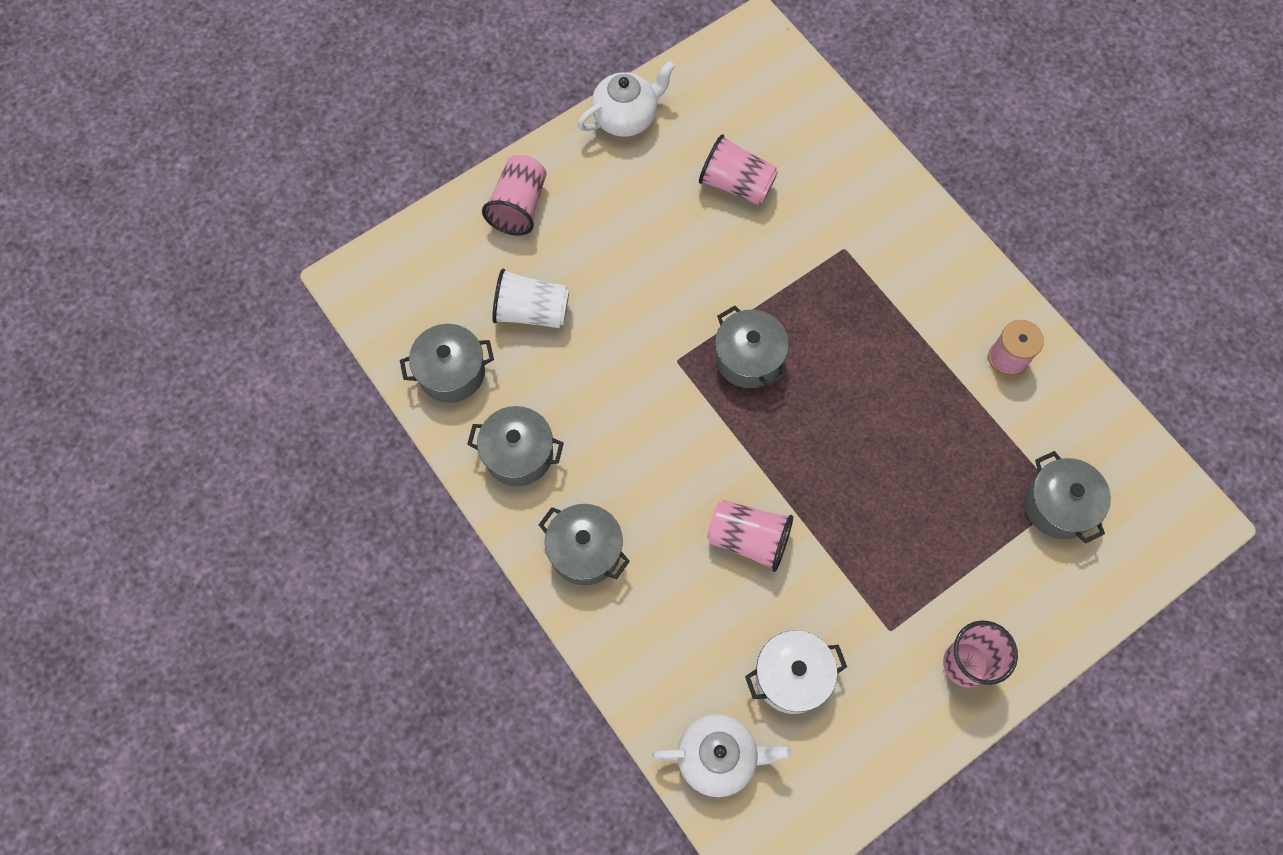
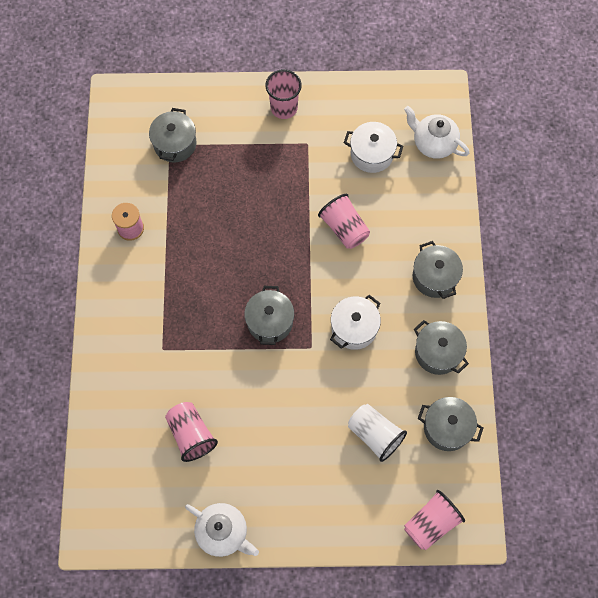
camera: 145 degrees left, 0 degrees up
pink cup [482,155,546,236] -> pink cup moved to [404,490,465,551]
white teapot [577,61,676,137] -> white teapot turned 150 degrees counterclockwise [185,503,259,557]
none -> white pot [330,295,381,350]

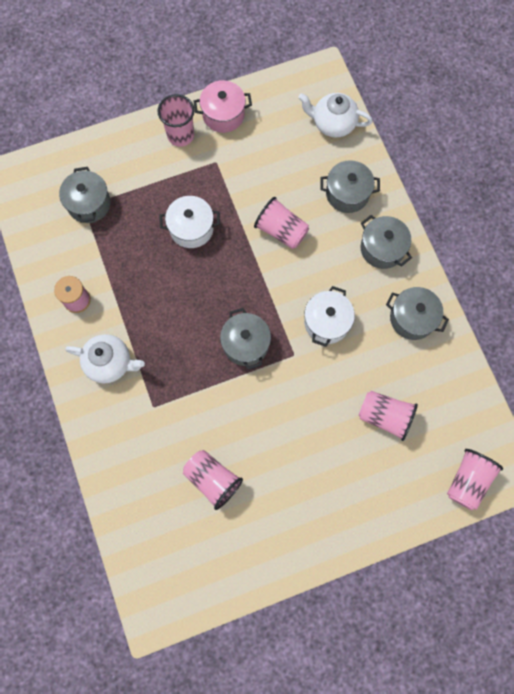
camera: 20 degrees left, 5 degrees up
white teapot [185,503,259,557] -> white teapot moved to [65,334,145,383]
white pot [344,122,403,173] -> white pot moved to [159,196,220,248]
white cup [348,404,407,462] -> pink cup [358,391,418,441]
grey pot [418,397,483,451] -> grey pot moved to [321,160,380,213]
none -> pink pot [194,80,252,133]

